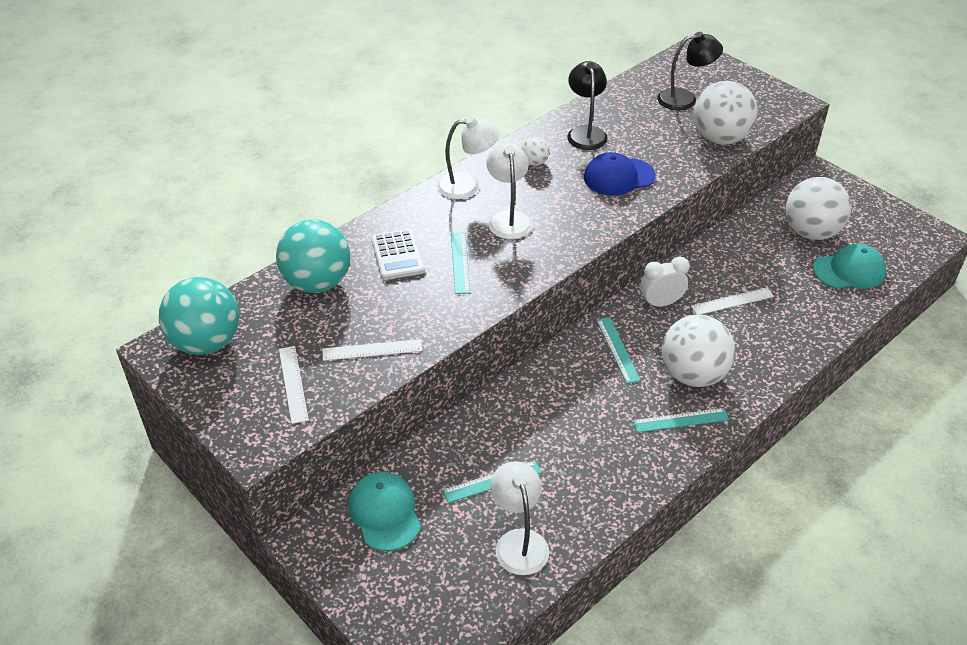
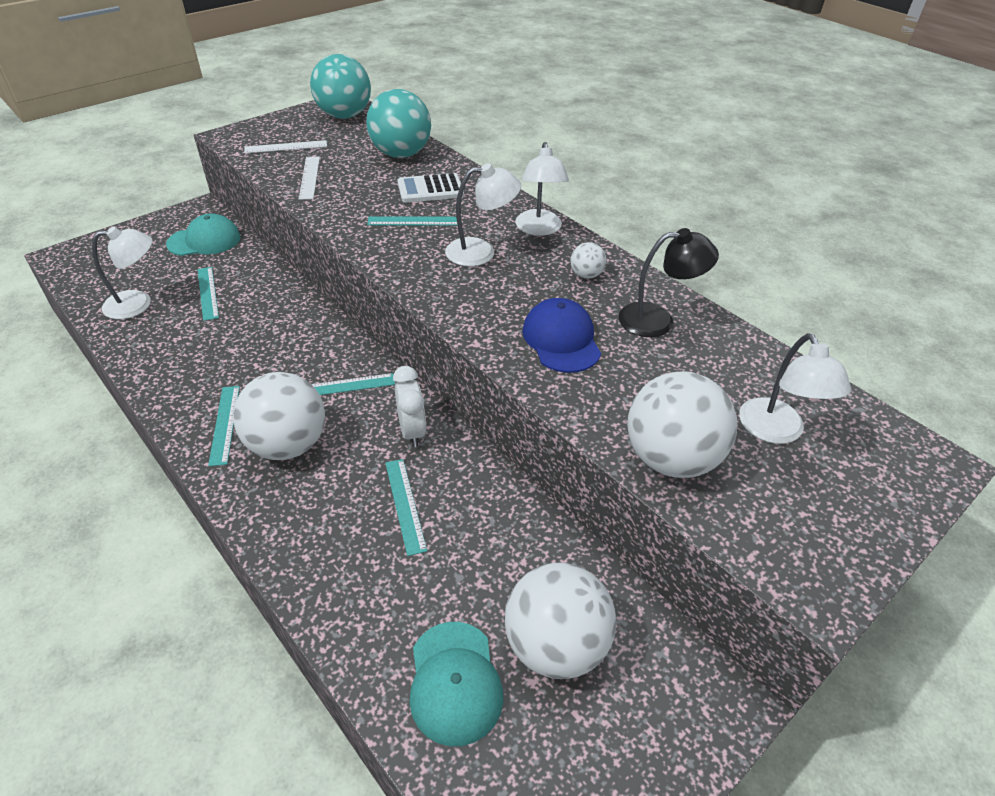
camera: 90 degrees right, 0 degrees up
black lamp [657,32,723,110] -> white lamp [739,333,851,444]
white ruler [691,287,774,315] -> turquoise ruler [385,459,427,556]

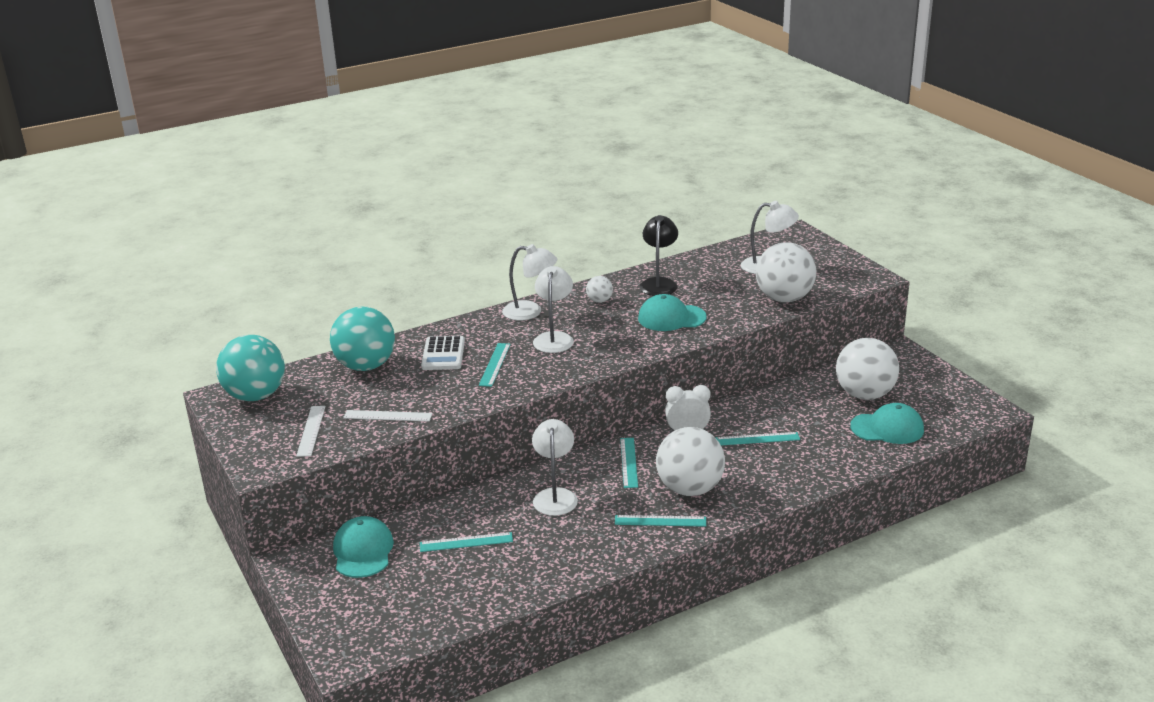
camera: 75 degrees left, 15 degrees down
white lamp [92,226,153,319] -> white lamp moved to [532,419,578,516]
blue cap [522,298,601,373] -> turquoise cap [638,294,707,331]

